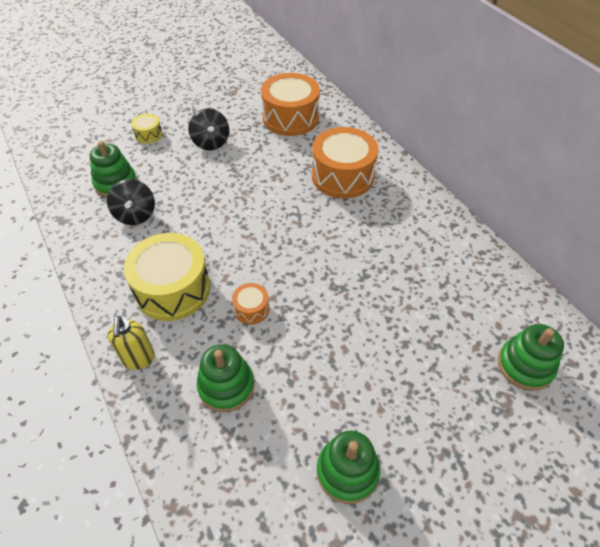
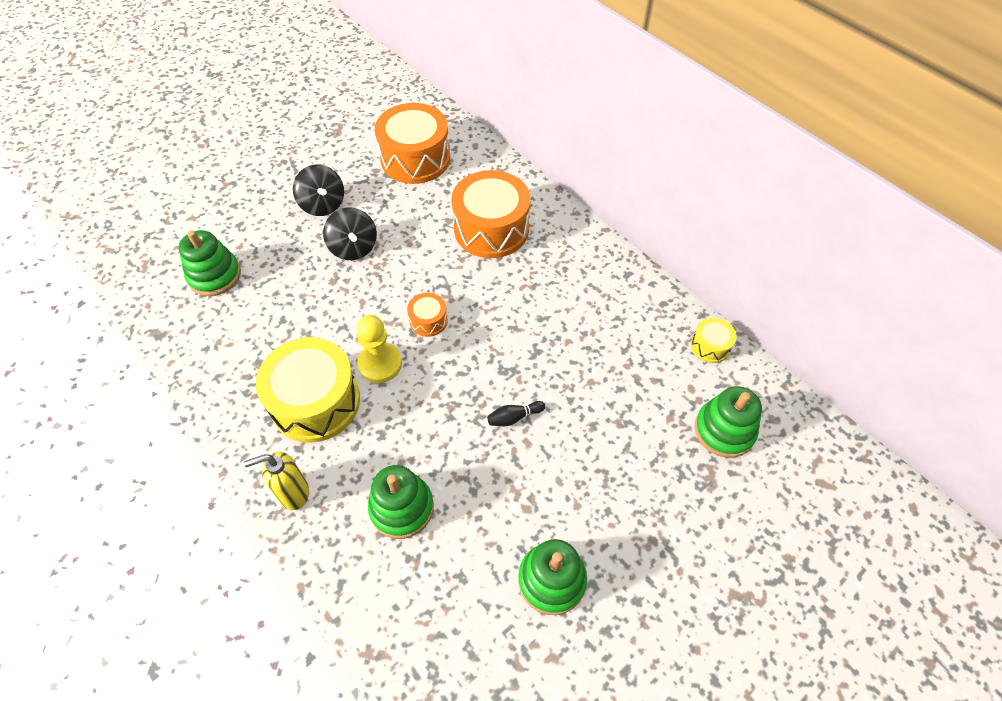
camera: 10 degrees left, 5 degrees up
black spinning top [107,179,155,225] -> black spinning top moved to [323,207,377,260]
yellow soap dispenser [108,316,155,370] -> yellow soap dispenser turned 90 degrees clockwise [244,452,309,510]
yellow drum [131,114,162,144] -> yellow drum moved to [691,318,736,363]
orange drum [232,283,269,324] -> orange drum moved to [407,293,448,337]
none -> yellow pawn [356,315,402,383]
none -> black bowling pin [487,401,545,426]

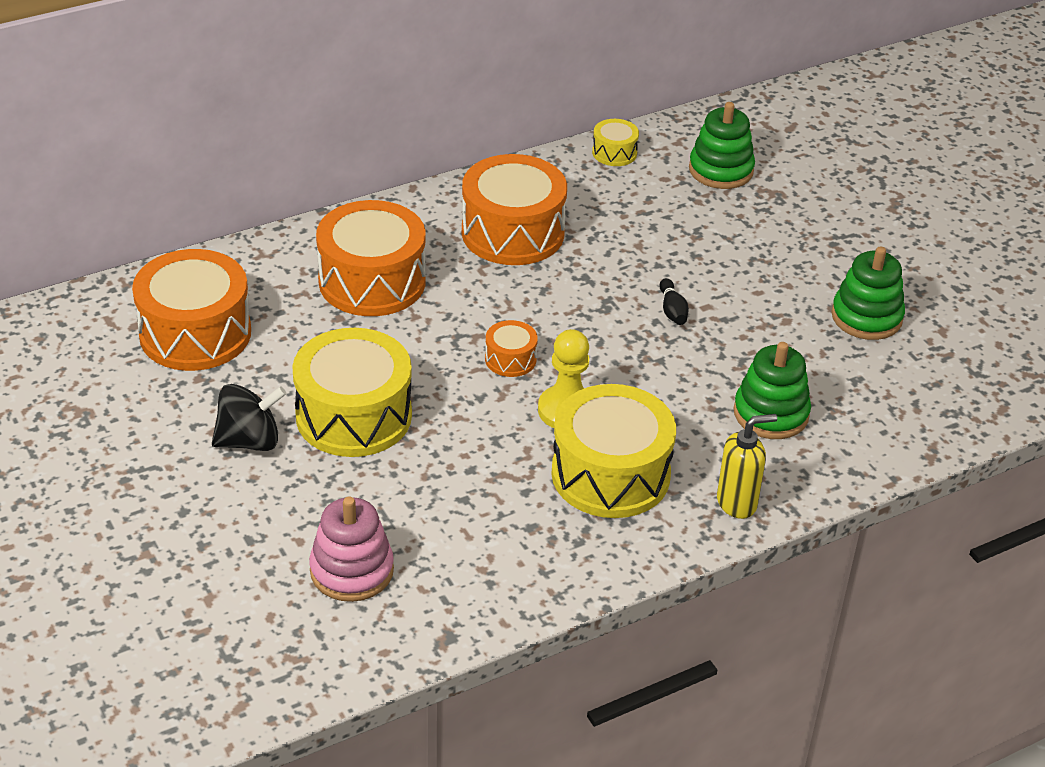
camera: 80 degrees left, 15 degrees down
green stacking toy [179,230,241,296] -> pink stacking toy [309,497,394,602]
yellow soap dispenser [244,452,309,510] -> yellow soap dispenser turned 105 degrees counterclockwise [717,414,777,519]
black spinning top [323,207,377,260] -> yellow drum [292,328,412,457]
none -> orange drum [462,154,567,265]

